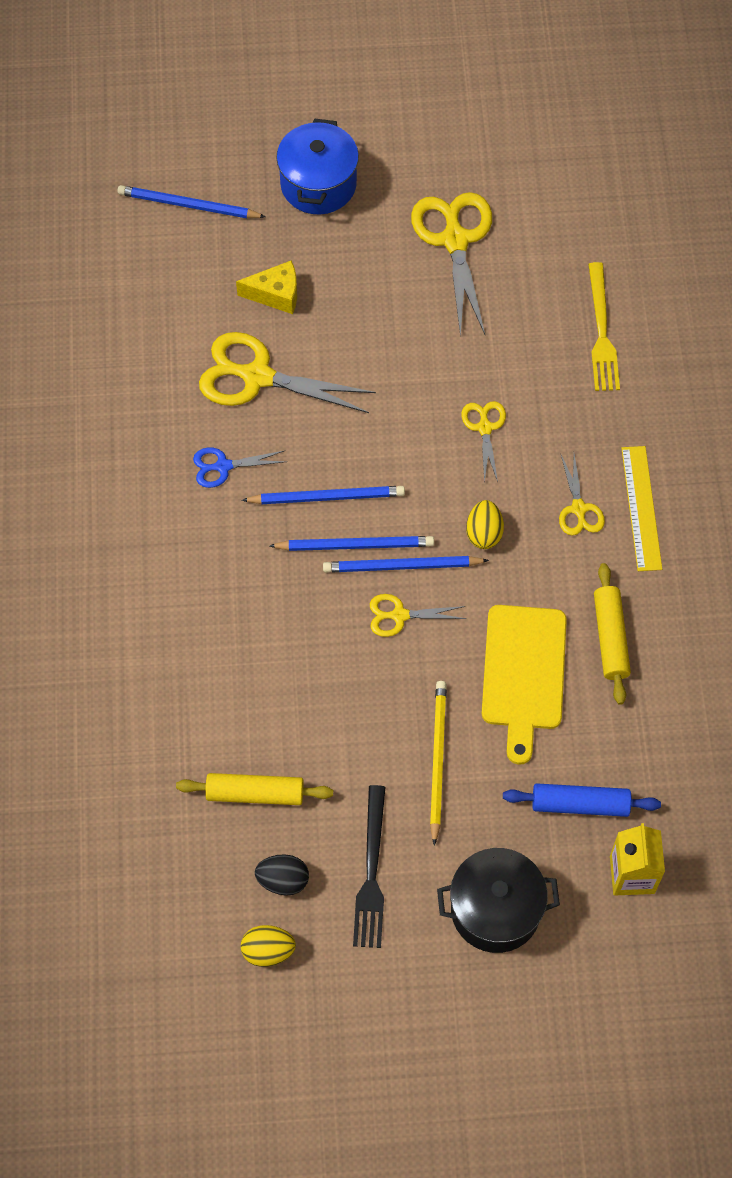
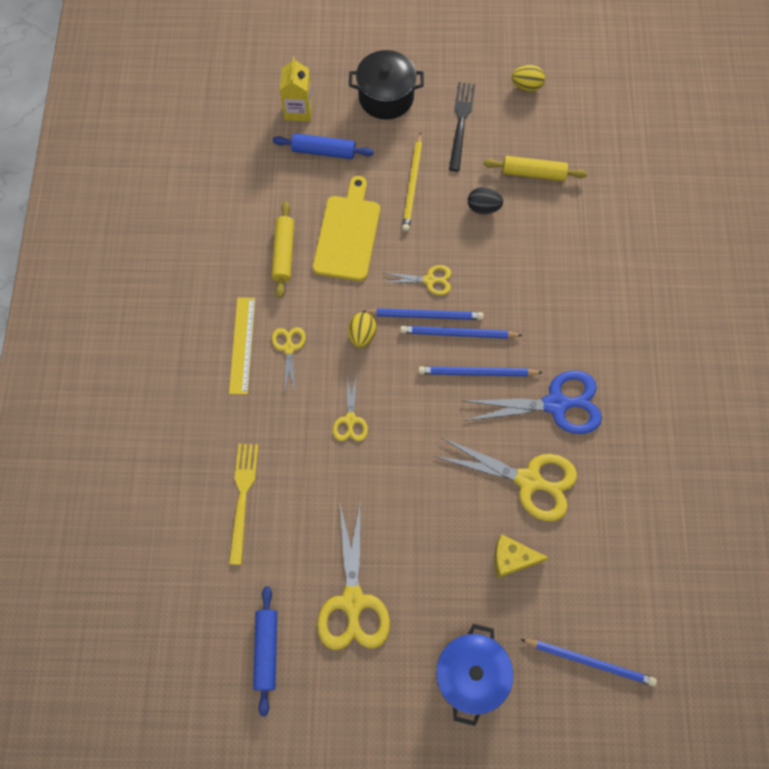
camera: 175 degrees left, 5 degrees up
blue scissors [193,448,287,488] -> blue scissors [463,371,602,434], size x1.91
black egg [255,854,309,896] -> black egg moved to [468,187,503,214]
none -> blue rolling pin [253,586,277,717]

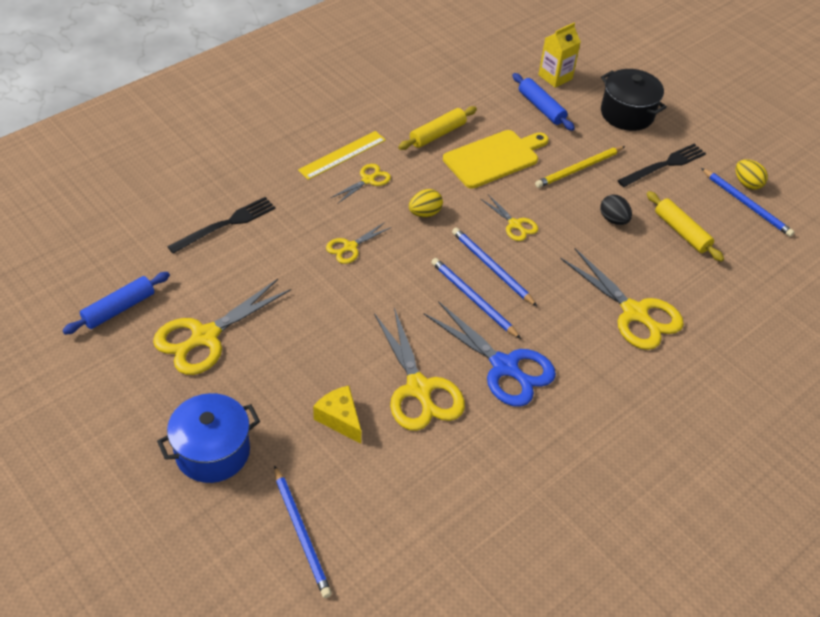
camera: 45 degrees right, 20 degrees down
yellow fork [229,444,259,565] -> black fork [167,197,276,254]
blue pencil [362,308,483,320] -> blue pencil moved to [701,168,794,237]
none -> yellow scissors [560,248,684,350]

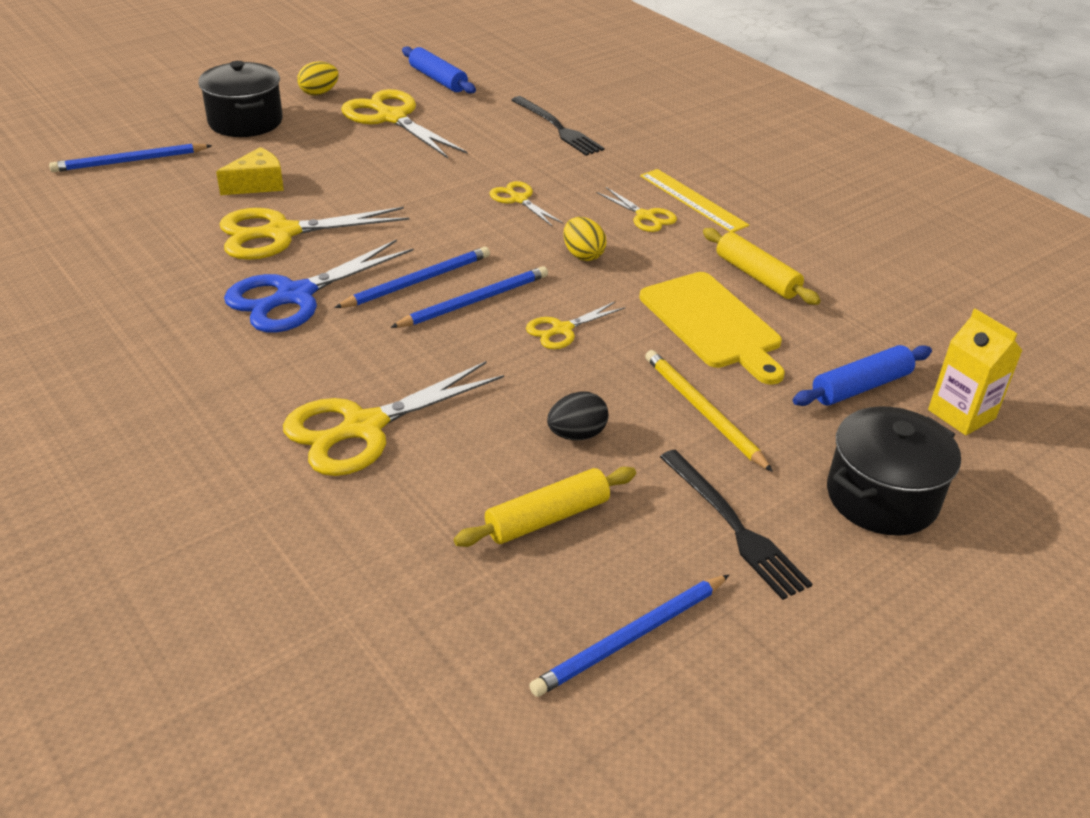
camera: 95 degrees right, 10 degrees down
blue pot [157,393,260,483] -> black pot [198,61,283,137]
yellow egg [736,159,768,190] -> yellow egg moved to [297,61,339,96]

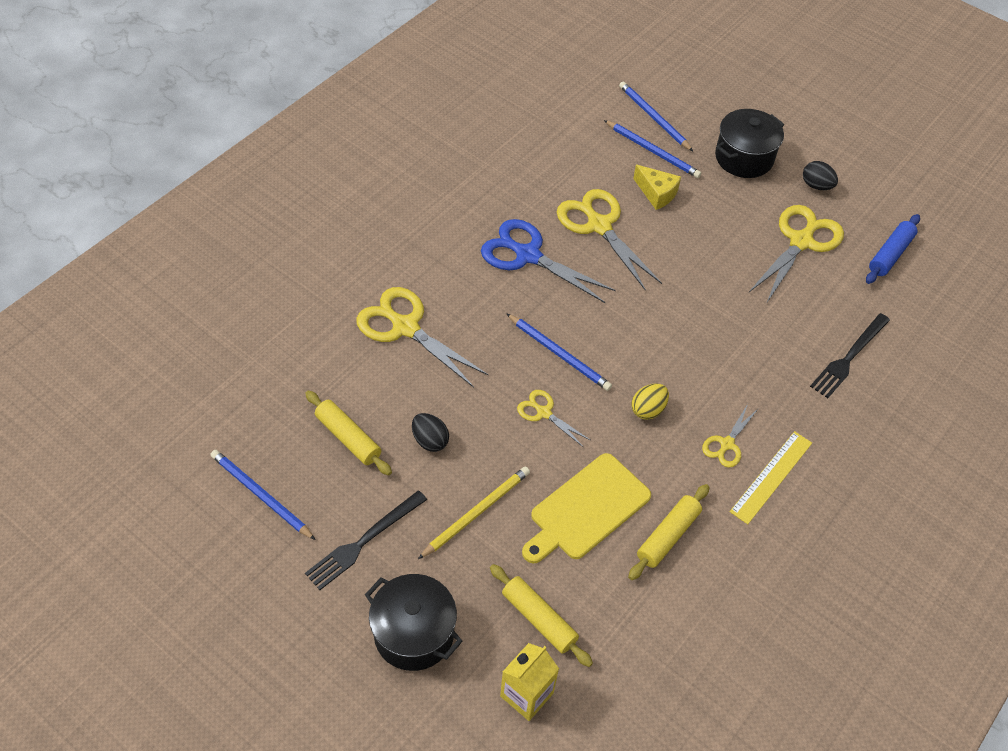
camera: 75 degrees right, 15 degrees up
yellow egg [297,61,339,96] -> black egg [803,161,838,190]
blue pencil [334,247,490,308] -> blue pencil moved to [604,120,701,178]
yellow scissors [489,181,563,226] -> none
blue rolling pin [793,345,932,406] -> yellow rolling pin [490,564,593,667]

